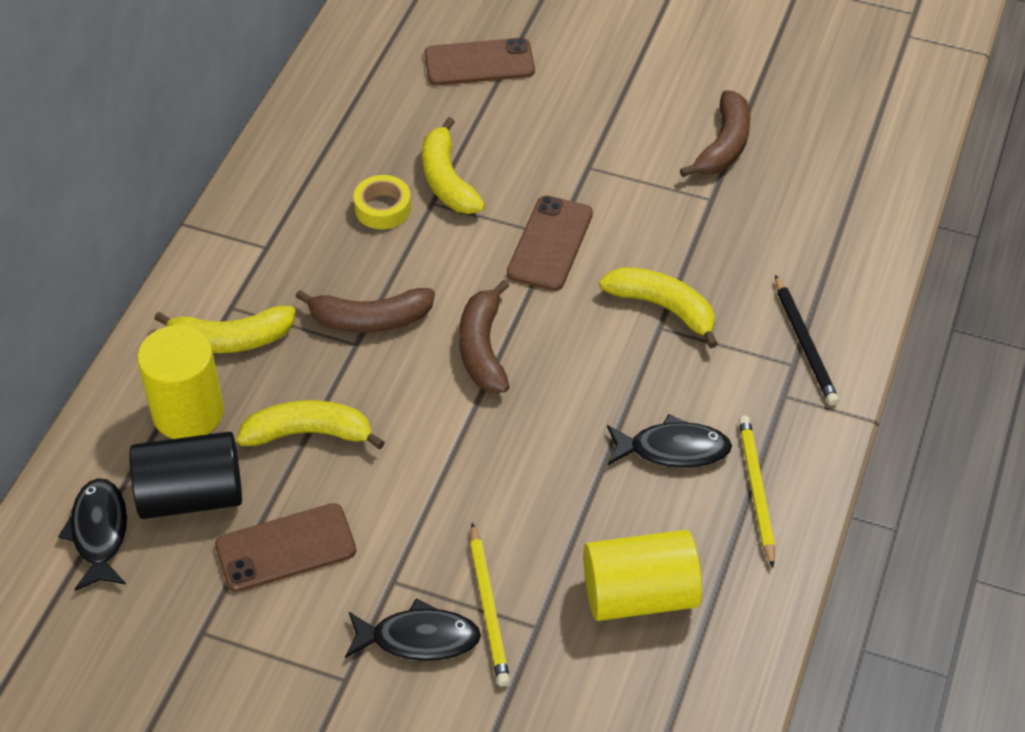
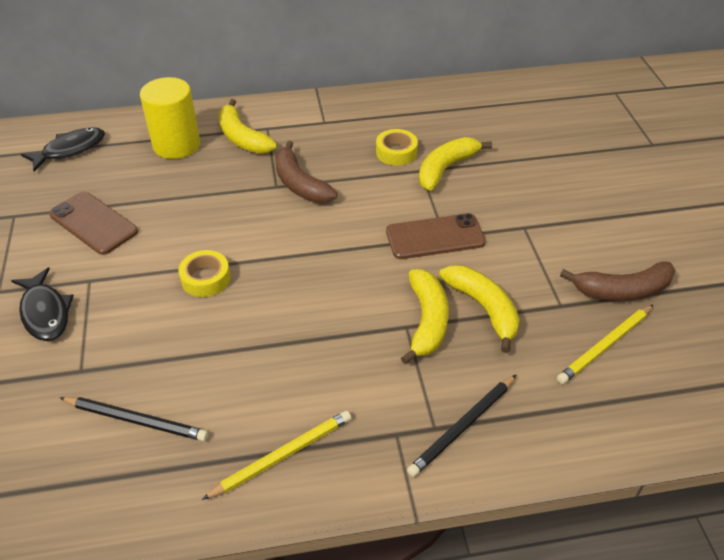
camera: 60 degrees right, 5 degrees down
black cylinder [129,431,242,519] -> none
yellow banana [237,400,385,450] -> yellow banana moved to [439,265,520,353]
brown phone [425,38,535,85] -> none
brown banana [459,280,510,393] -> none
yellow pencil [470,523,510,687] -> yellow pencil moved to [557,304,654,384]
yellow cylinder [583,530,702,621] -> black pencil [59,397,208,441]
black fish [607,414,732,468] -> none
none -> yellow tape [178,250,230,297]

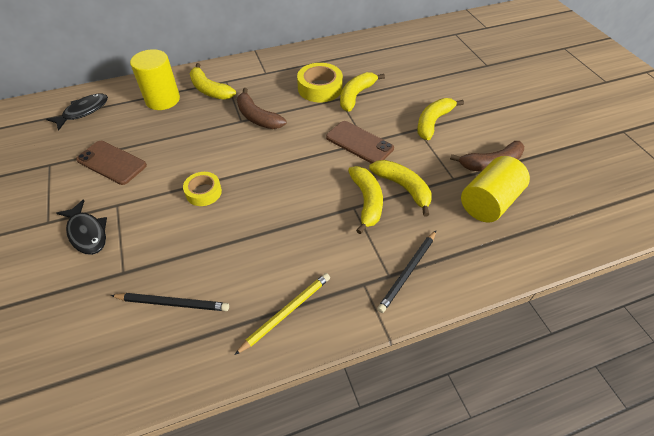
camera: 10 degrees left, 5 degrees up
yellow tape [376,129,418,166] -> yellow tape [297,63,343,102], size x1.55
brown phone [386,213,486,259] -> brown phone turned 60 degrees clockwise [326,121,394,164]
yellow pencil [557,304,654,384] -> yellow cylinder [461,156,530,223]
none -> yellow banana [417,98,464,140]

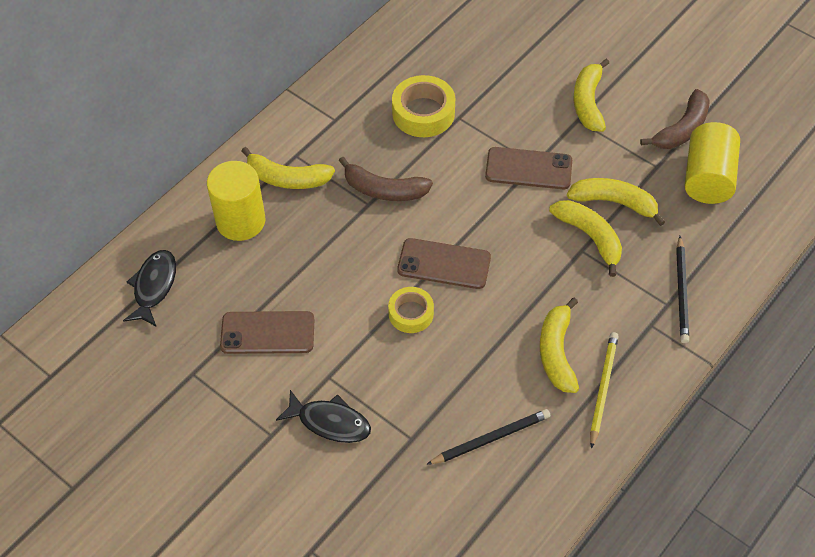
camera: 30 degrees left, 5 degrees up
yellow banana [340,72,385,112] -> yellow banana moved to [540,298,579,393]
none -> brown phone [397,238,491,289]

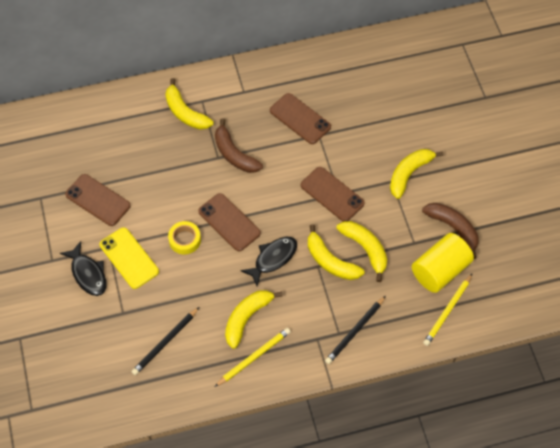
camera: 35 degrees right, 5 degrees up
black fish [123,250,176,326] -> black fish moved to [240,237,297,286]
yellow cylinder [207,161,265,241] -> none
yellow tape [392,75,455,137] -> brown phone [270,93,331,144]
black pencil [426,409,550,465] -> black pencil turned 120 degrees clockwise [131,307,199,375]
yellow banana [549,200,622,277] -> yellow banana turned 135 degrees clockwise [308,224,365,280]
brown banana [640,89,710,149] -> brown banana turned 120 degrees counterclockwise [422,203,479,259]
none -> yellow phone [100,227,159,289]
none -> yellow pencil [423,274,472,346]

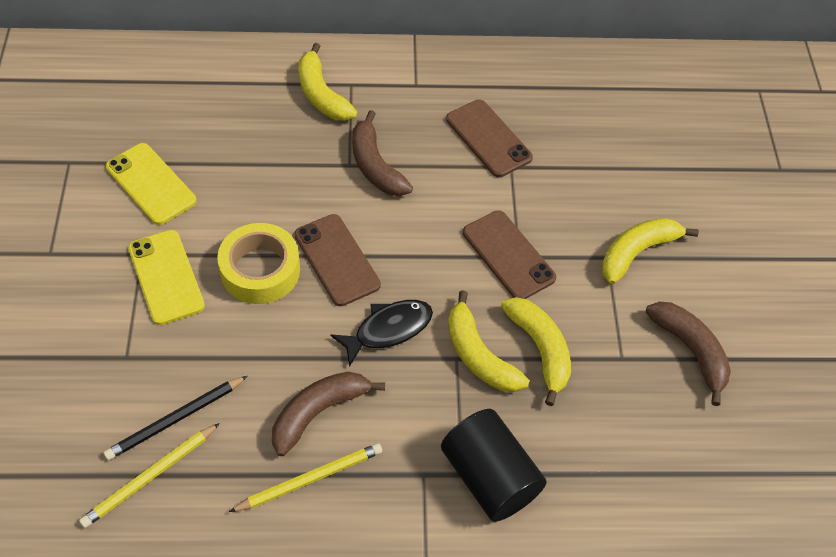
camera: 10 degrees right, 5 degrees down
black fish [60,241,106,296] -> none
brown phone [65,174,131,226] -> yellow phone [106,143,197,225]
yellow tape [168,221,201,255] -> yellow tape [217,223,300,304], size x1.55
yellow banana [225,290,282,349] -> brown banana [272,372,385,456]
black pencil [325,296,386,364] -> black cylinder [441,409,547,522]
yellow cylinder [412,233,474,293] -> none
yellow pencil [423,274,472,346] -> yellow pencil moved to [79,423,220,528]

